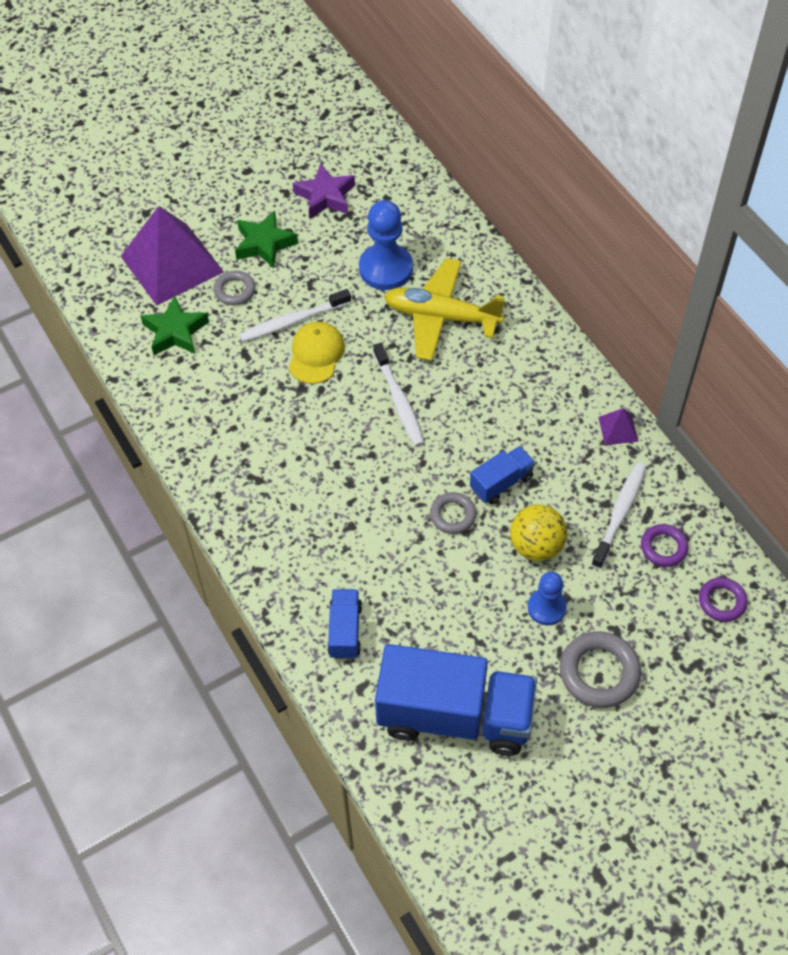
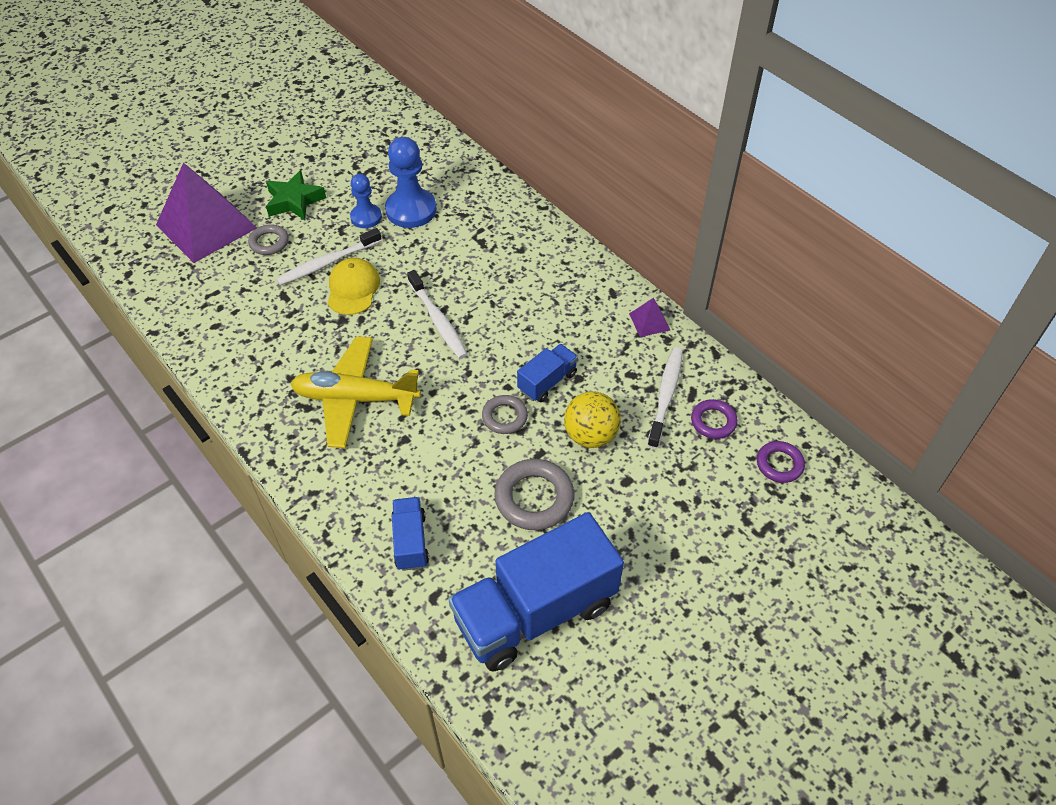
camera: 10 degrees left, 5 degrees down
green star [141,296,209,355] -> none
purple star [293,164,355,218] -> none
blue truck [375,644,537,756] -> blue truck turned 150 degrees clockwise [448,512,624,671]
yellow plane [384,258,505,361] -> yellow plane moved to [291,336,421,448]
blue pawn [528,571,567,625] -> blue pawn moved to [350,174,382,228]
grey ring [560,631,641,708] -> grey ring moved to [494,459,574,530]

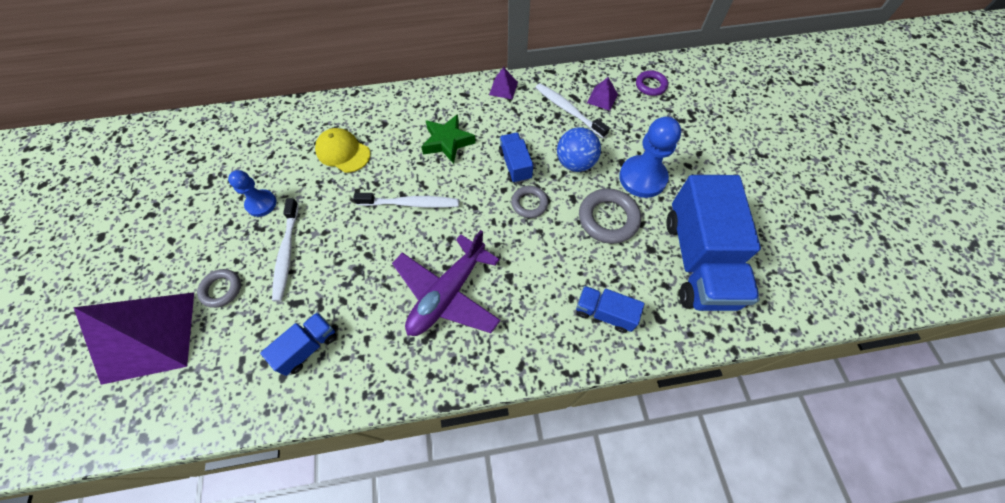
camera: 60 degrees left, 10 degrees up
green star [266,170,326,220] -> green star moved to [421,114,476,164]
yellow plane [291,336,421,448] -> purple plane [392,230,501,336]
yellow cap [328,258,380,315] -> yellow cap moved to [315,128,370,173]
blue pawn [385,137,437,228] -> blue pawn moved to [619,116,681,198]
yellow ball [564,391,621,448] -> blue ball [557,127,601,172]
purple ring [691,399,738,439] -> purple pyramid [587,77,618,111]
none -> blue truck [260,312,336,376]

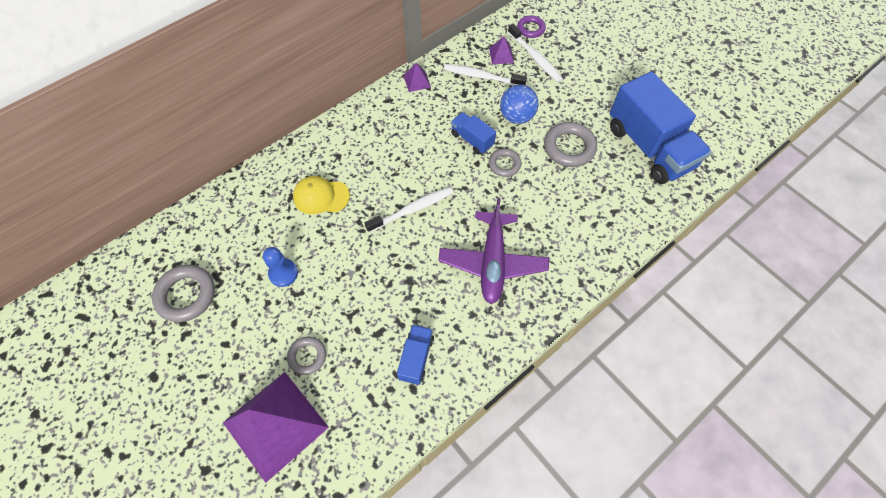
camera: 30 degrees left, 0 degrees up
white toothbrush [272,198,299,302] -> white toothbrush moved to [508,24,563,82]
green star [421,114,476,164] -> none
blue truck [576,286,644,333] -> none
blue pawn [619,116,681,198] -> none
none -> grey ring [152,265,215,322]

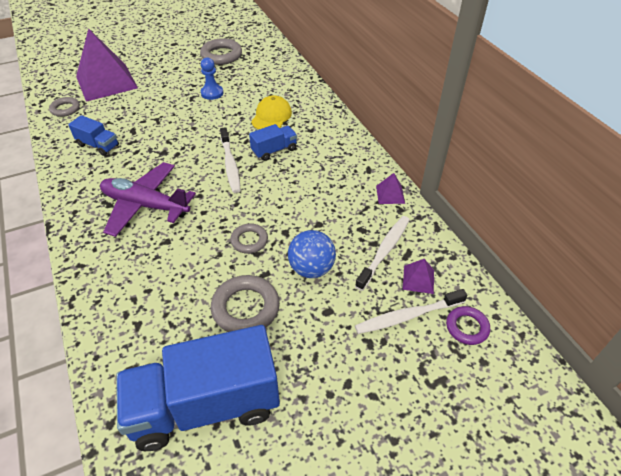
camera: 105 degrees right, 15 degrees down
grey ring [287,337,326,375] -> grey ring moved to [49,97,80,117]
blue truck [451,112,496,154] -> blue truck moved to [249,124,297,161]

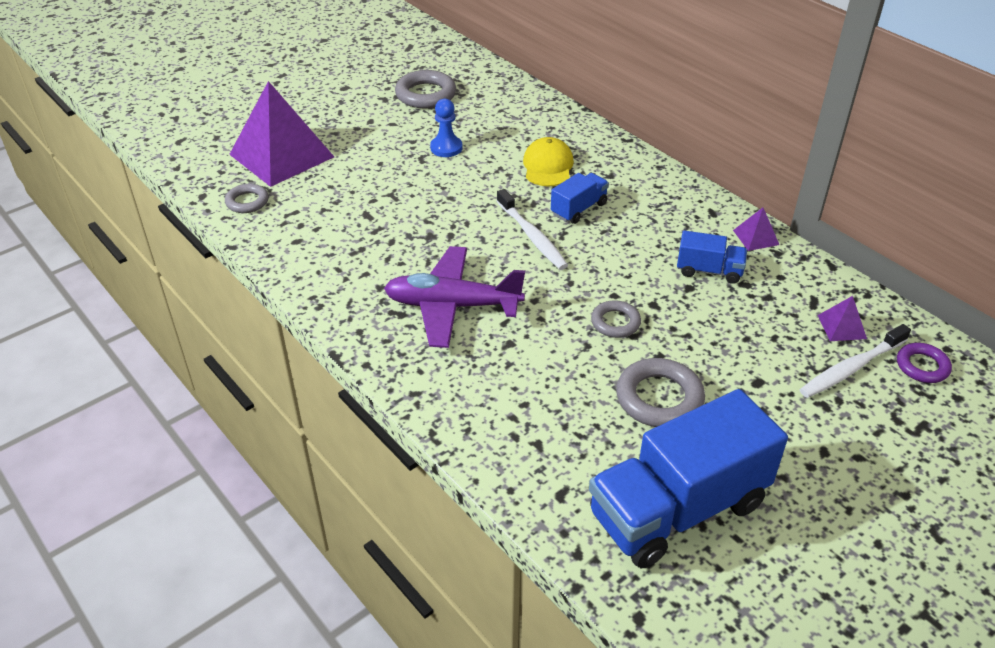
camera: 15 degrees left, 5 degrees down
blue truck [68,115,119,156] -> blue truck moved to [677,230,747,284]
blue ball [288,230,336,278] -> none
white toothbrush [355,216,409,291] -> none

